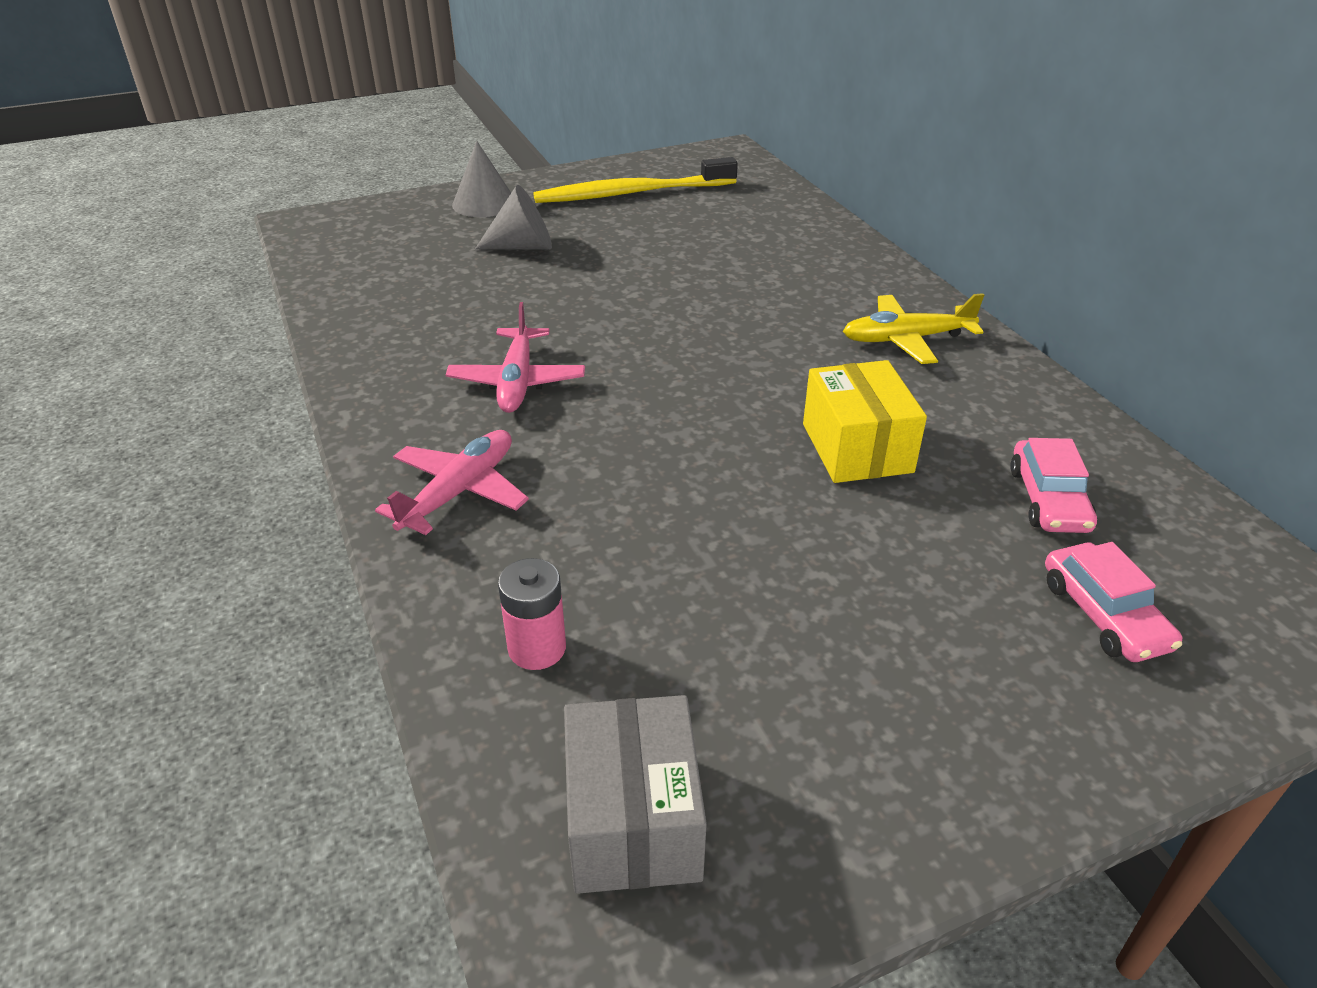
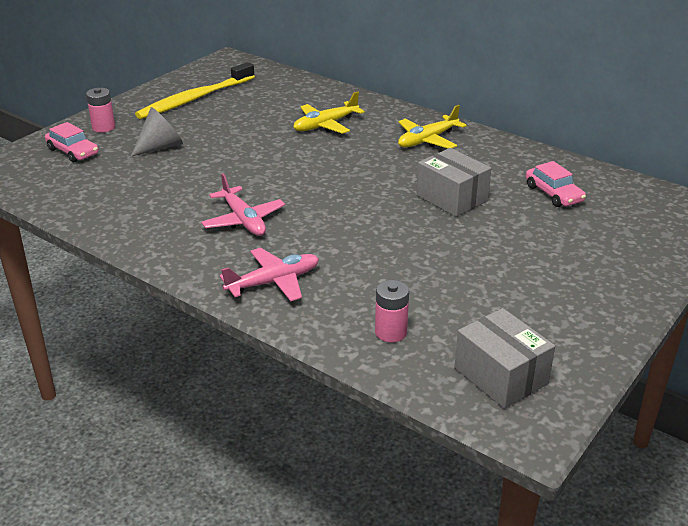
camera: 30 degrees left, 5 degrees down
pink plane [375,430,529,535] -> pink plane turned 60 degrees clockwise [220,247,319,301]
grey cone [452,141,511,217] -> pink battery [86,88,115,133]
yellow box [803,360,927,483] -> grey box [416,148,492,217]
pink car [1045,542,1182,662] -> pink car moved to [45,122,98,162]
none -> yellow plane [293,92,365,134]

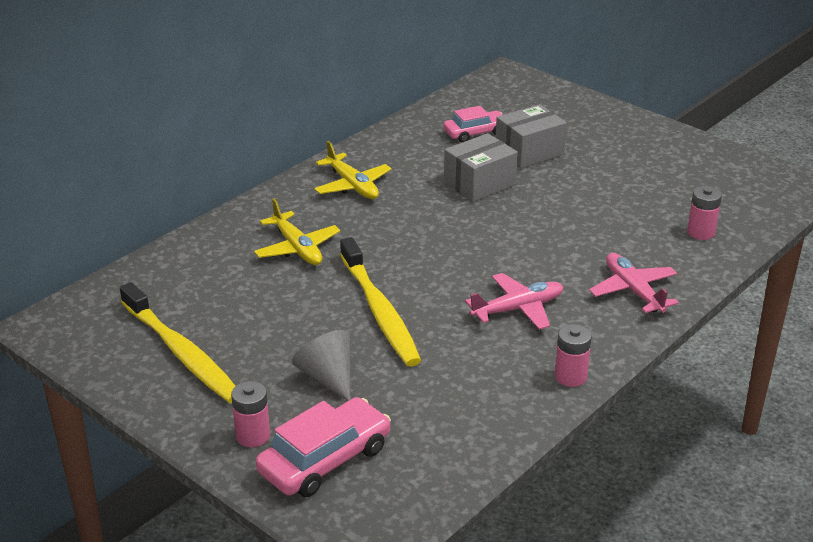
camera: 85 degrees left, 0 degrees up
pink car [45,122,98,162] -> pink car [256,397,391,497], size x1.53
grey box [454,308,555,409] -> grey box moved to [496,104,567,168]
none -> yellow toothbrush [340,237,421,366]
none -> pink battery [555,324,592,387]

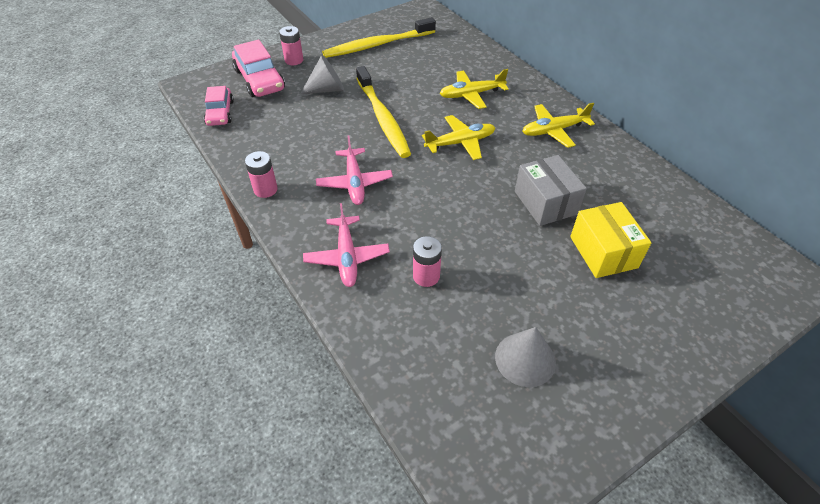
camera: 105 degrees right, 15 degrees up
yellow toothbrush [340,237,421,366] -> yellow toothbrush turned 105 degrees counterclockwise [356,66,411,158]
pink car [443,106,502,142] -> pink car moved to [204,86,234,126]
grey box [496,104,567,168] -> yellow box [570,202,651,278]
pink plane [589,253,679,313] -> pink plane turned 90 degrees clockwise [303,203,390,287]
pink battery [687,186,722,240] -> pink battery moved to [413,236,442,287]
none -> yellow plane [422,115,495,160]
none -> grey cone [495,327,556,387]

